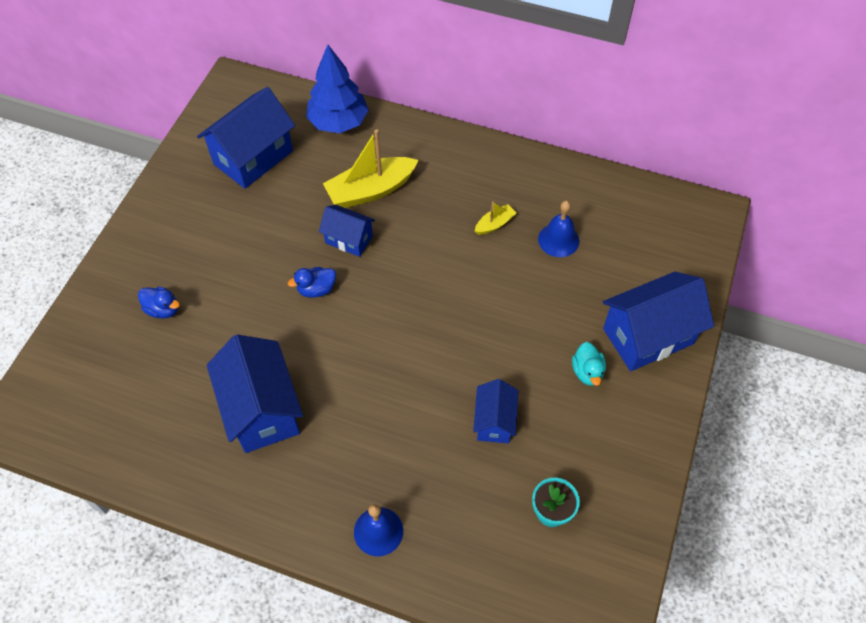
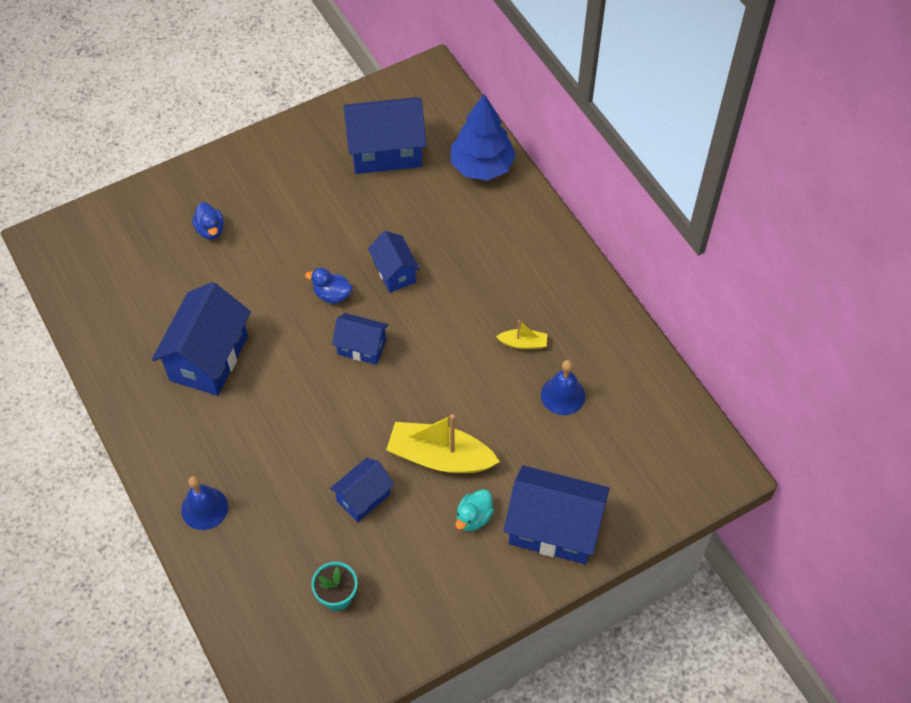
camera: 40 degrees right, 0 degrees up
yellow boat [323,129,419,208] -> yellow boat moved to [386,414,500,473]
none -> blue house [332,313,389,365]

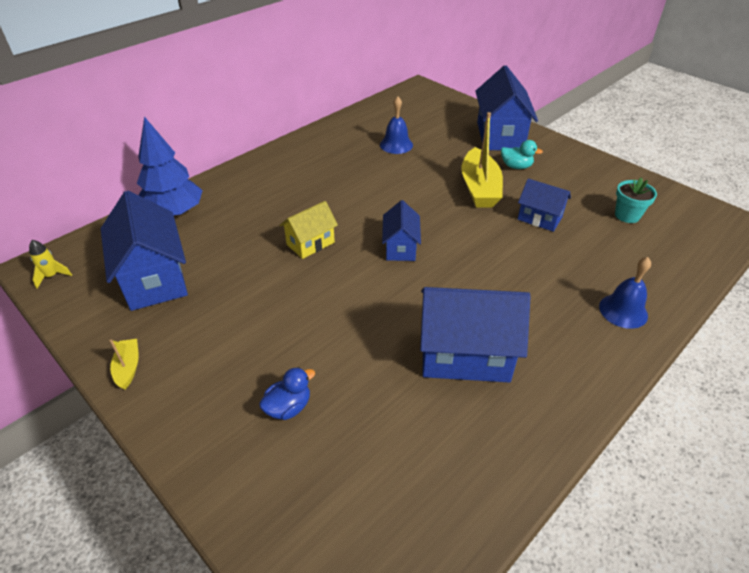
camera: 105 degrees left, 15 degrees down
blue duck [305,268,352,304] -> none
blue house [368,231,420,293] -> yellow house [280,201,338,259]
yellow boat [496,320,547,349] -> yellow boat moved to [110,339,139,390]
none -> yellow rocket [29,240,72,289]

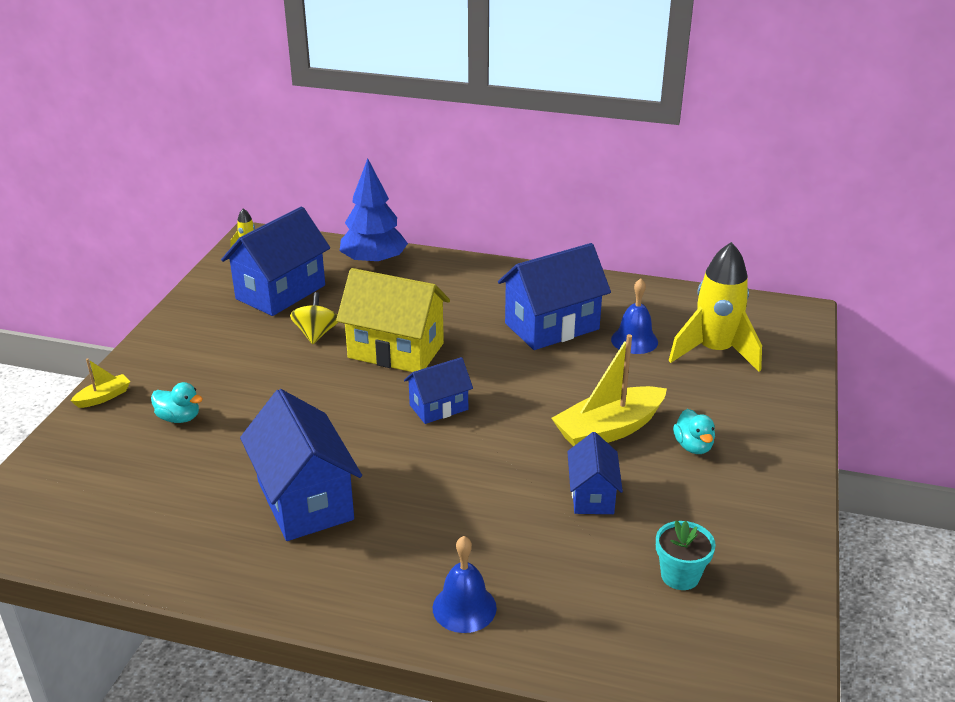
camera: 60 degrees right, 10 degrees down
yellow boat [110,339,139,390] -> yellow boat moved to [71,358,130,408]
blue duck [259,367,315,420] -> turquoise duck [151,382,203,423]
yellow house [280,201,338,259] -> yellow house [336,268,450,372], size x1.77
blue house [476,66,538,150] -> blue house moved to [498,243,611,350]
none -> yellow spinning top [290,292,338,344]
none -> yellow rocket [669,242,762,372]

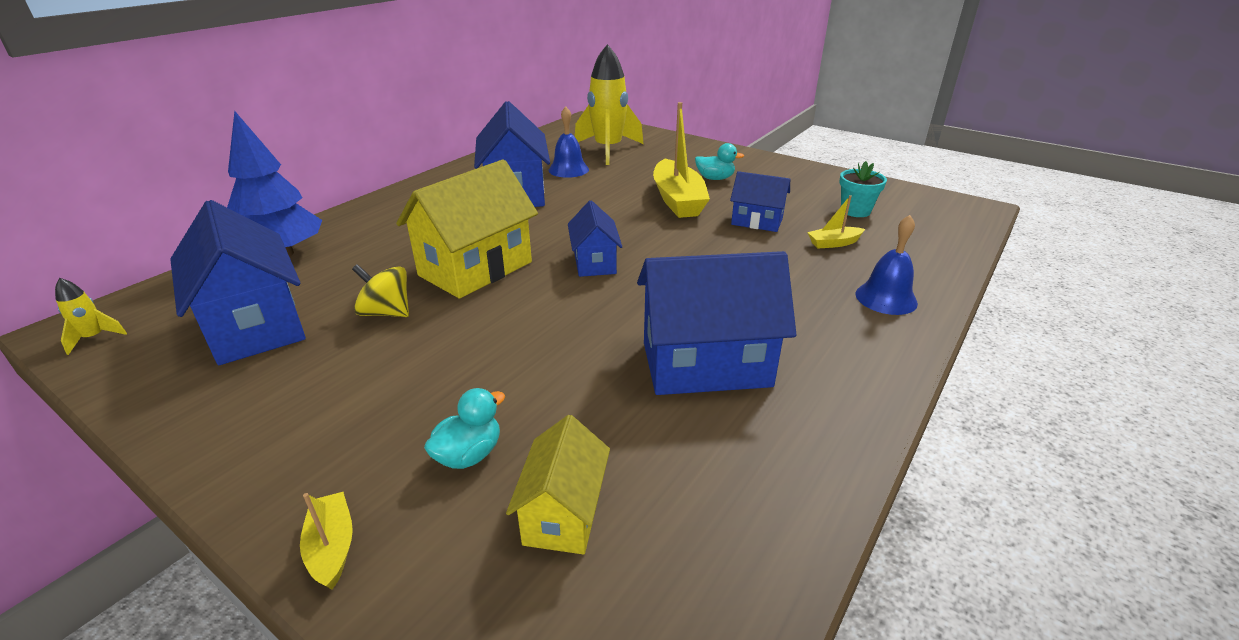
camera: 70 degrees left, 0 degrees up
none -> yellow house [506,415,610,555]
none -> yellow boat [807,195,865,249]

